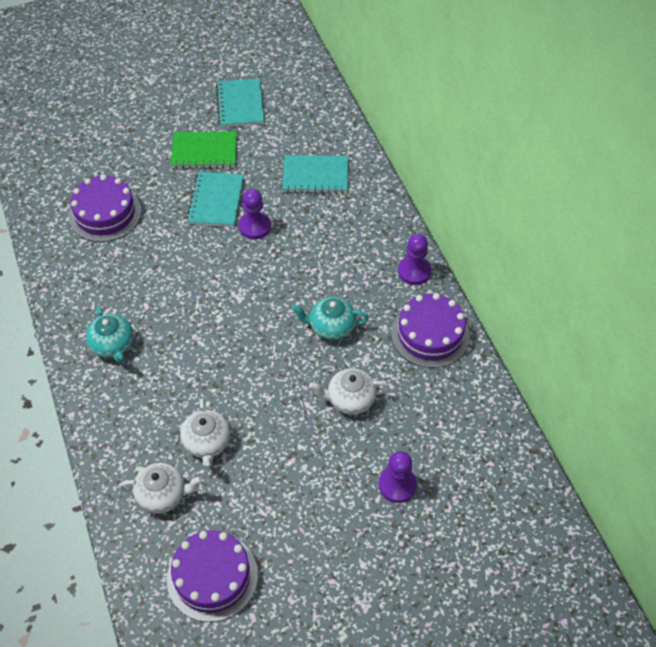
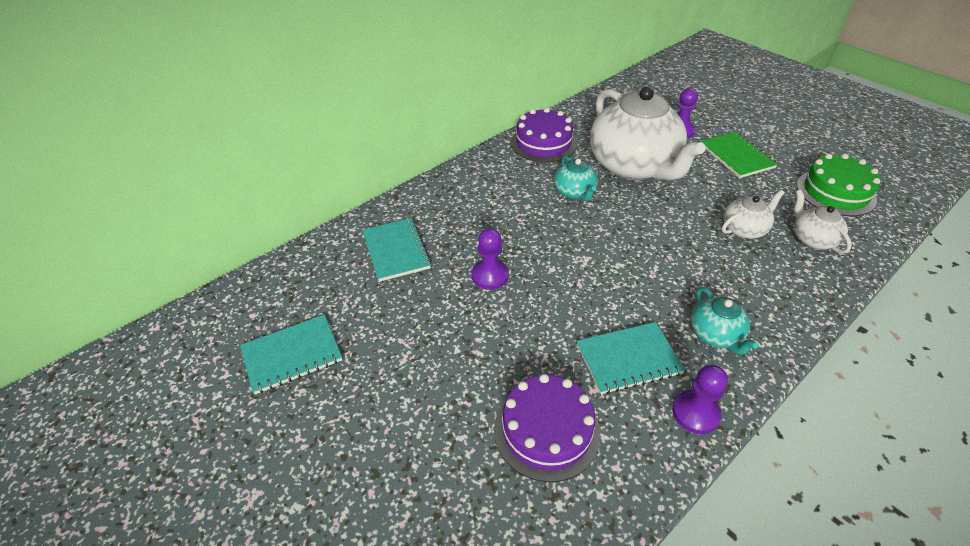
camera: 110 degrees left, 10 degrees down
turquoise teapot [86,306,134,363] -> turquoise teapot turned 120 degrees clockwise [691,287,758,355]
purple cake [167,530,258,622] -> green cake [797,154,881,216]
green notebook [171,131,237,169] -> green notebook moved to [700,132,778,178]
turquoise notebook [187,172,244,227] -> turquoise notebook moved to [577,322,685,394]
white teapot [309,368,389,415] -> white teapot [590,87,705,180], size x2.24
purple pawn [398,234,431,285] -> purple pawn moved to [672,365,728,434]

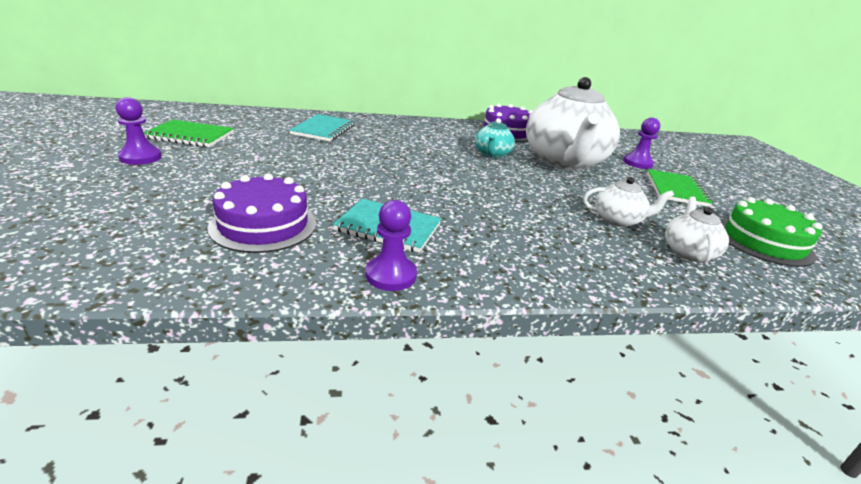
camera: 30 degrees right, 15 degrees down
turquoise notebook [240,314,342,395] -> green notebook [144,119,234,147]
purple pawn [472,228,509,290] -> purple pawn moved to [116,97,162,165]
turquoise teapot [691,287,758,355] -> none

